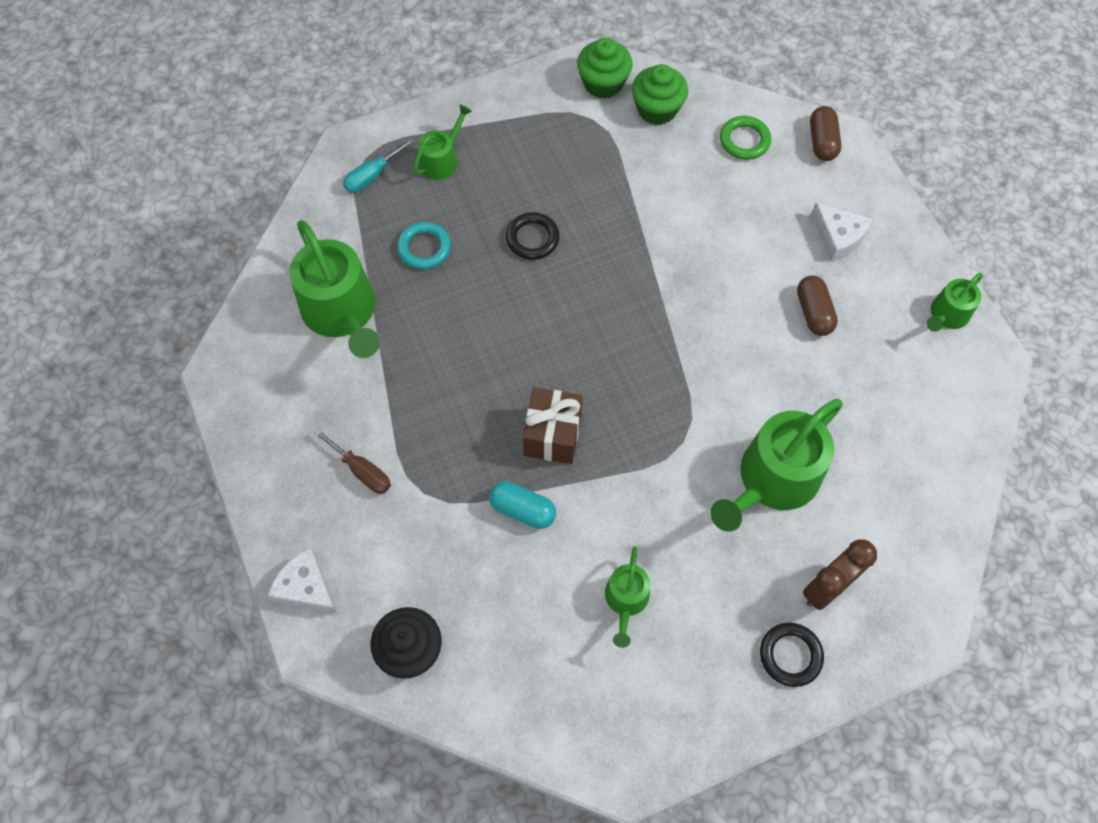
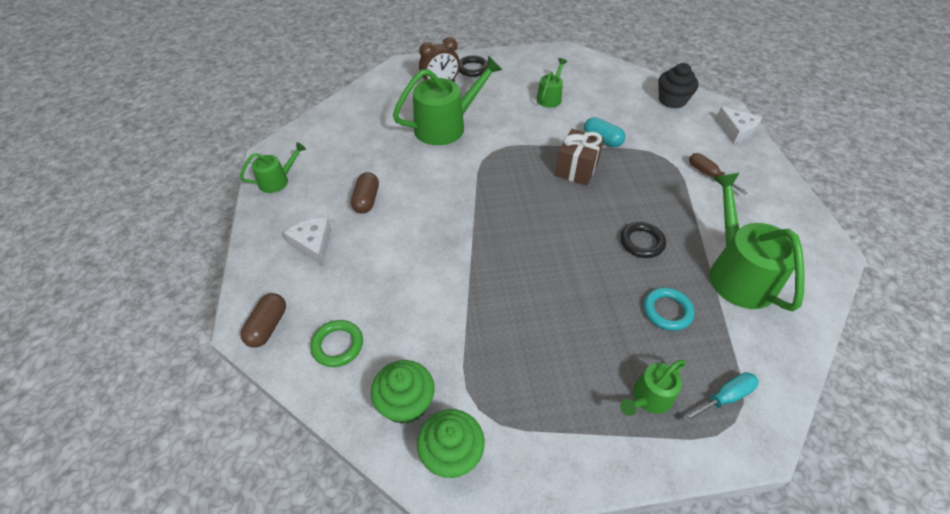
camera: 165 degrees left, 15 degrees down
black ring [506,212,560,260] -> black ring moved to [620,222,666,258]

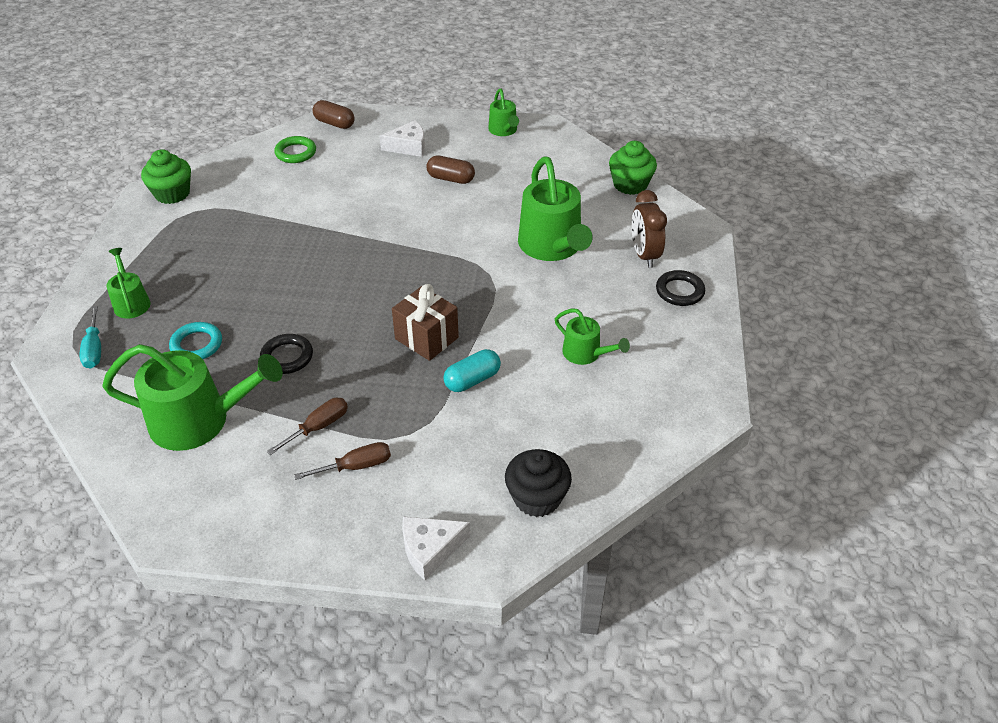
camera: 105 degrees right, 5 degrees down
green cupcake [371,360,435,424] -> green cupcake moved to [609,141,657,195]
none -> brown screwdriver [267,398,348,455]

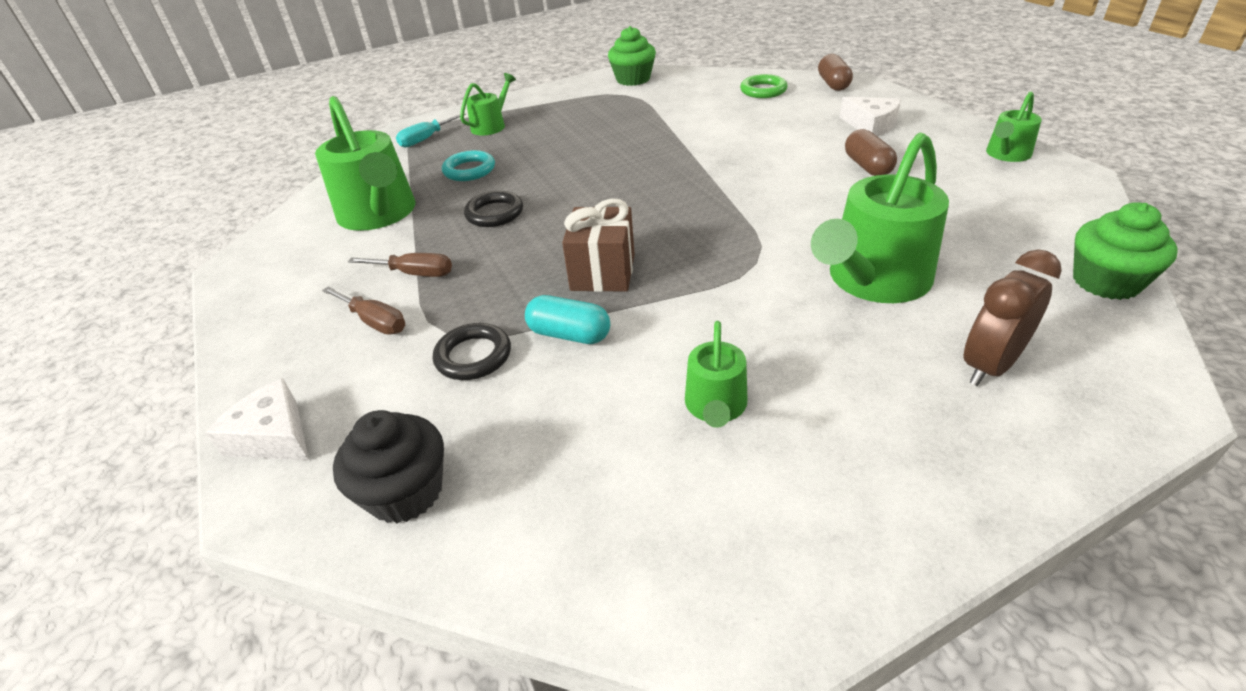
camera: 60 degrees right, 5 degrees down
black ring [656,270,705,306] -> black ring moved to [433,323,511,380]

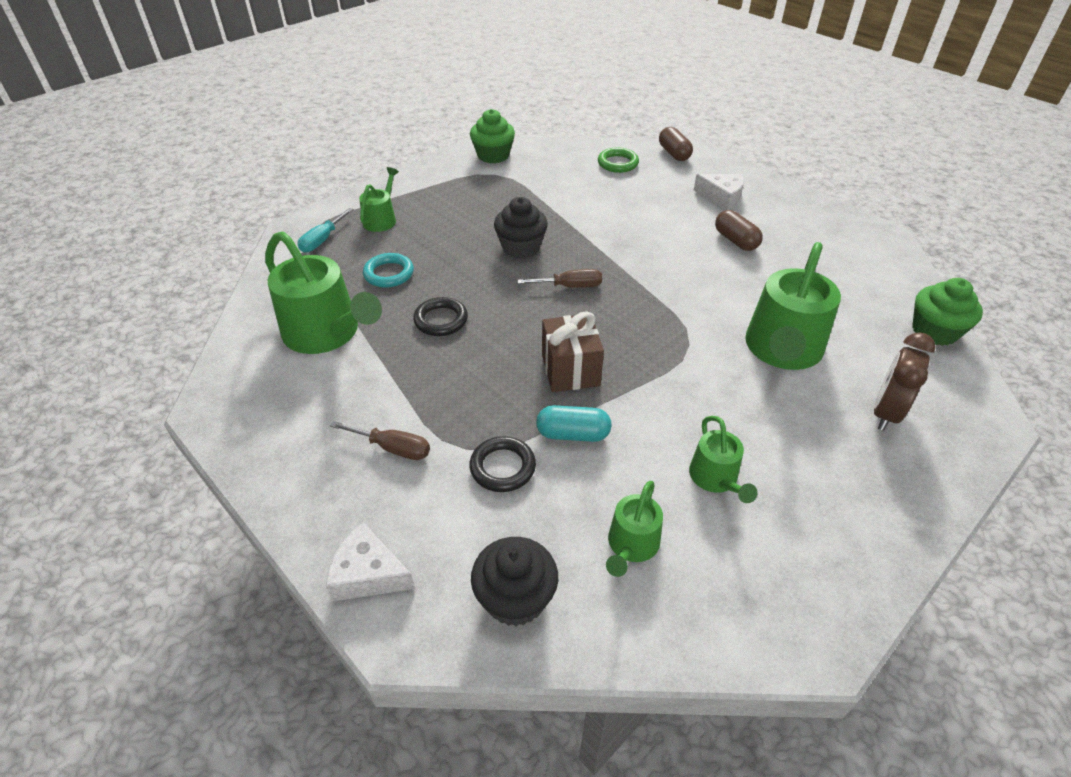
camera: 20 degrees left, 5 degrees up
brown screwdriver [348,253,452,277] -> brown screwdriver moved to [517,269,602,288]
green watering can [986,91,1042,162] -> green watering can moved to [606,481,663,577]
none -> black cupcake [494,197,548,258]

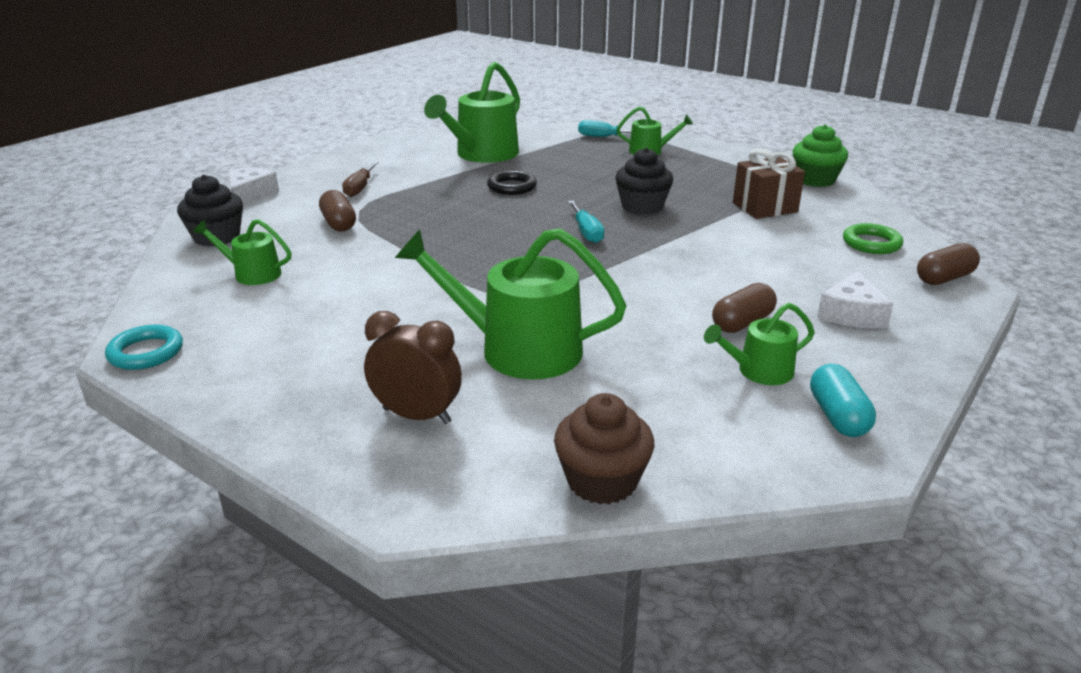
camera: 80 degrees right, 15 degrees down
turquoise ring [363,253,414,288] -> turquoise ring moved to [105,325,183,370]
black ring [469,436,536,492] -> brown capsule [319,190,356,232]
brown screwdriver [517,269,602,288] -> turquoise screwdriver [568,201,604,243]
turquoise capsule [536,405,612,442] -> turquoise capsule moved to [810,364,876,437]
brown gift [542,312,604,392] -> brown gift moved to [733,148,805,219]
green watering can [689,416,758,503] -> green watering can moved to [704,303,815,385]
green cupcake [912,278,983,346] -> brown cupcake [554,393,654,504]

